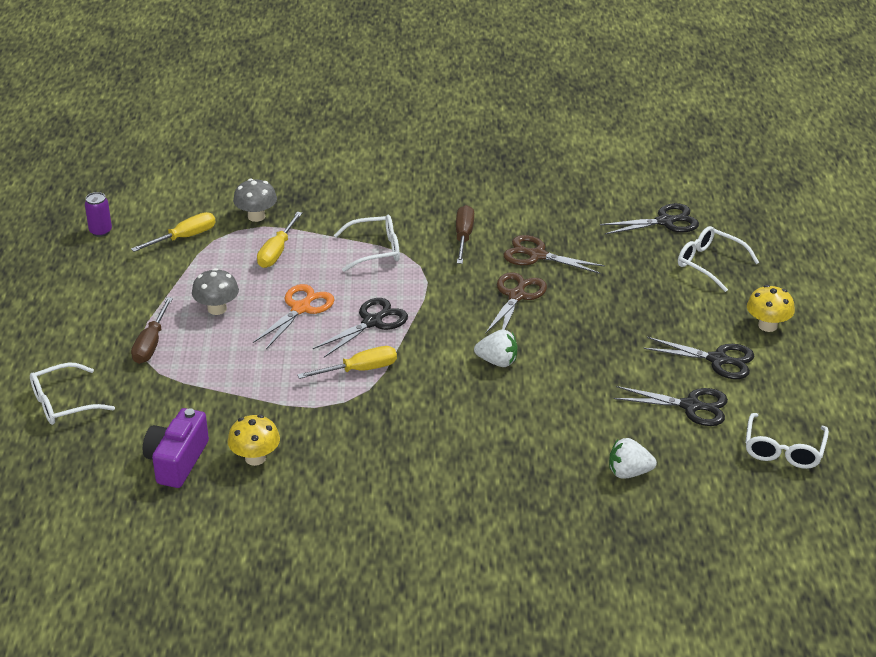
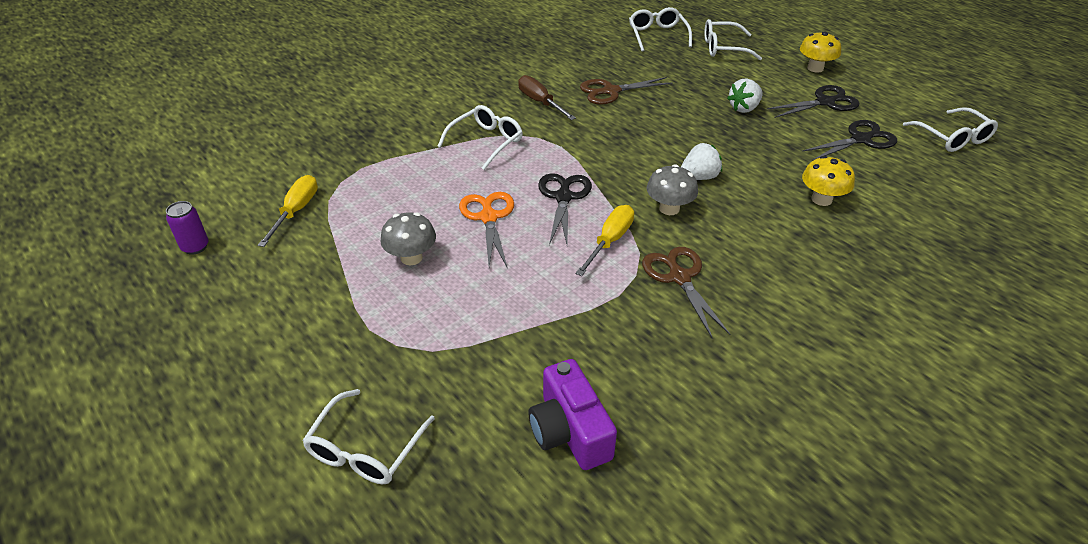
camera: 40 degrees left, 5 degrees up
brown screwdriver [131,297,173,364] -> none
yellow mushroom [228,415,280,466] -> yellow mushroom moved to [802,156,855,206]
grey mushroom [233,179,277,222] -> grey mushroom moved to [647,164,698,215]
yellow screwdriver [257,212,302,268] -> none
brown scissors [485,272,547,334] -> brown scissors moved to [642,247,730,338]
black scissors [600,203,699,235] -> white glasses [629,7,692,51]
white strawberry [609,438,657,479] -> white strawberry moved to [727,78,763,113]

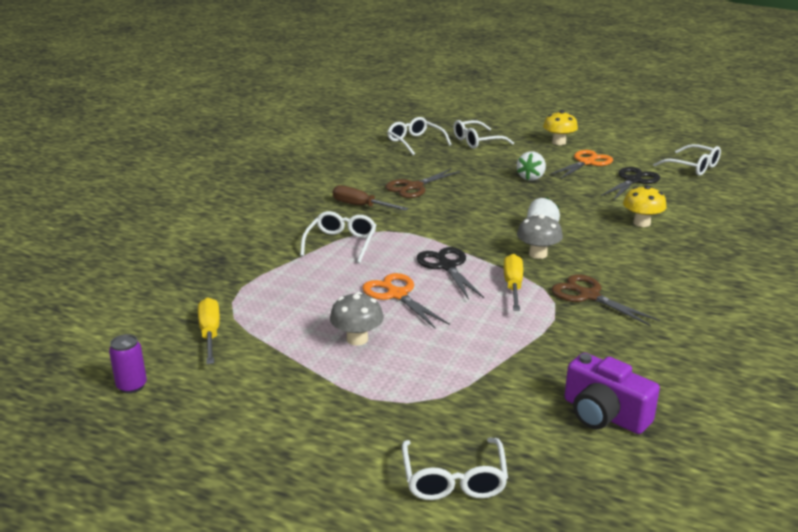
camera: 25 degrees left, 15 degrees down
black scissors [767,85,860,118] -> orange scissors [550,150,613,179]

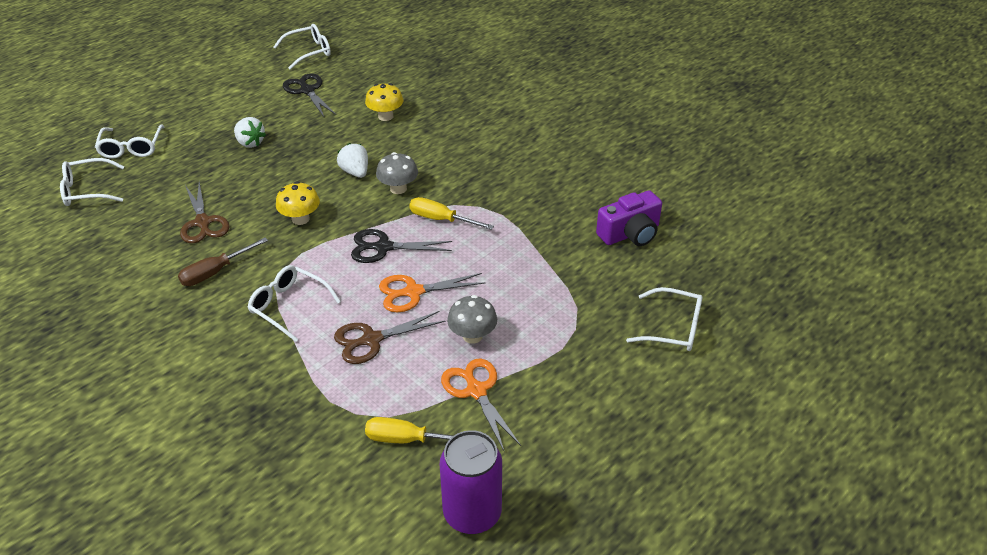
camera: 70 degrees left, 15 degrees up
purple can [109,334,147,394] -> purple can [440,430,502,534], size x1.92
yellow mushroom [543,110,578,145] -> yellow mushroom moved to [276,181,320,225]
orange scissors [550,150,613,179] -> orange scissors moved to [441,359,521,451]
brown scissors [551,274,660,326] -> brown scissors moved to [334,311,446,364]

